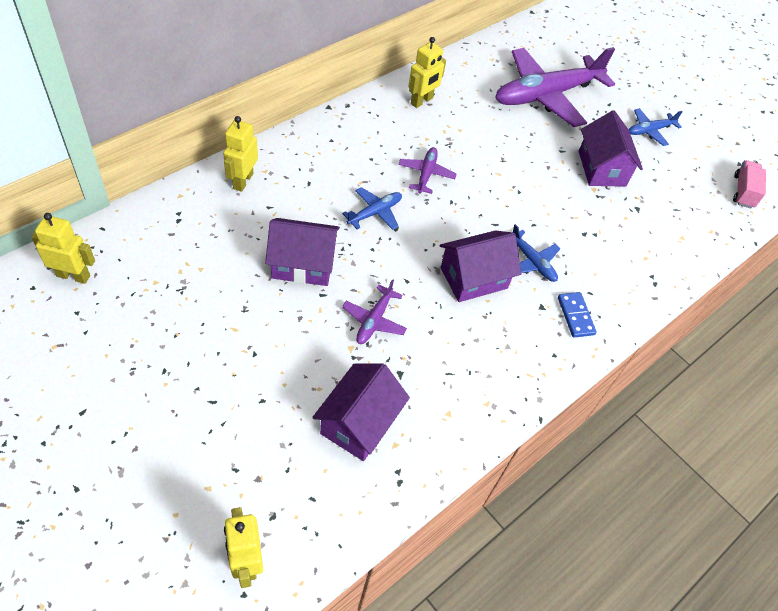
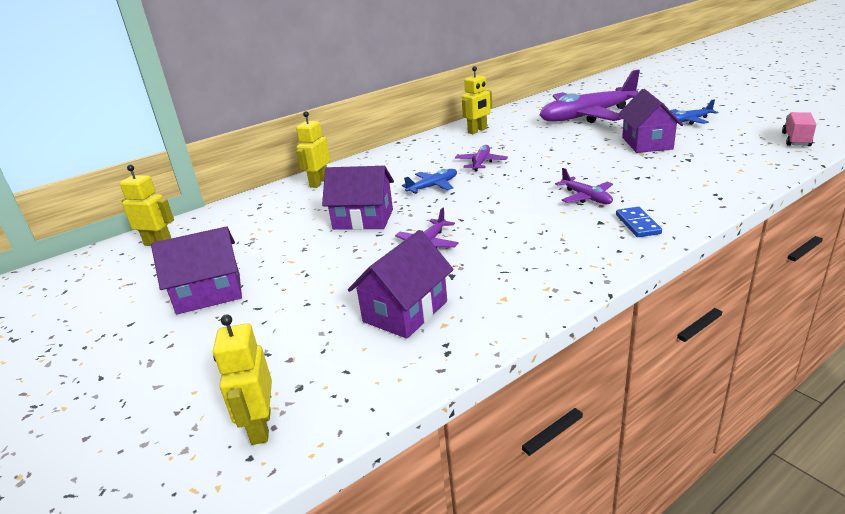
camera: 15 degrees right, 25 degrees down
purple house [440,231,521,302] -> purple house moved to [151,226,242,314]
blue plane [513,224,560,282] -> purple plane [555,168,613,204]

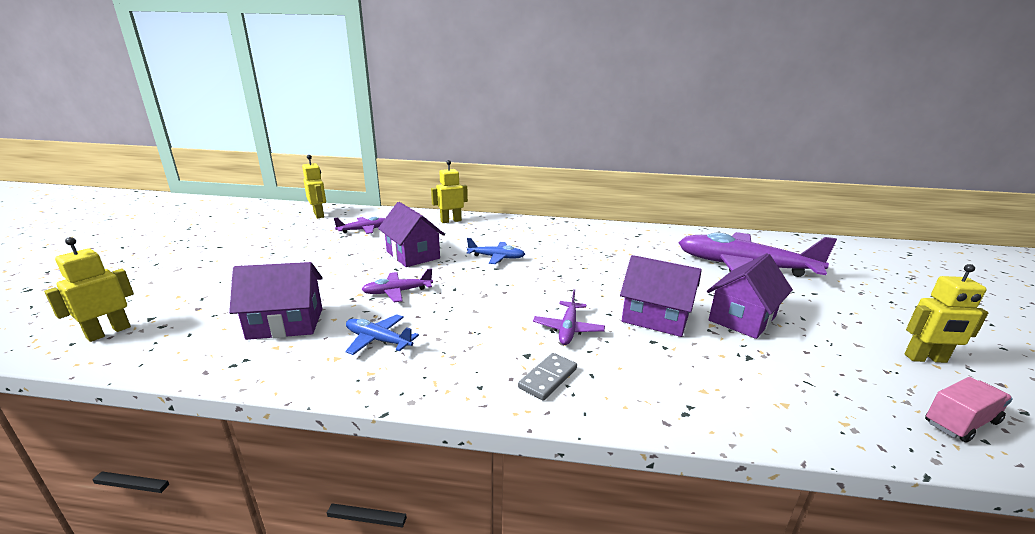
camera: 40 degrees right, 5 degrees down
purple house [151,226,242,314] -> purple house moved to [620,255,702,337]
purple plane [455,145,508,172] -> purple plane moved to [334,217,385,234]
yellow robot [462,66,492,134] -> yellow robot moved to [904,264,988,363]
blue domino [616,207,662,237] -> grey domino [518,353,577,400]
blue plane [670,99,719,125] -> blue plane moved to [345,314,419,355]

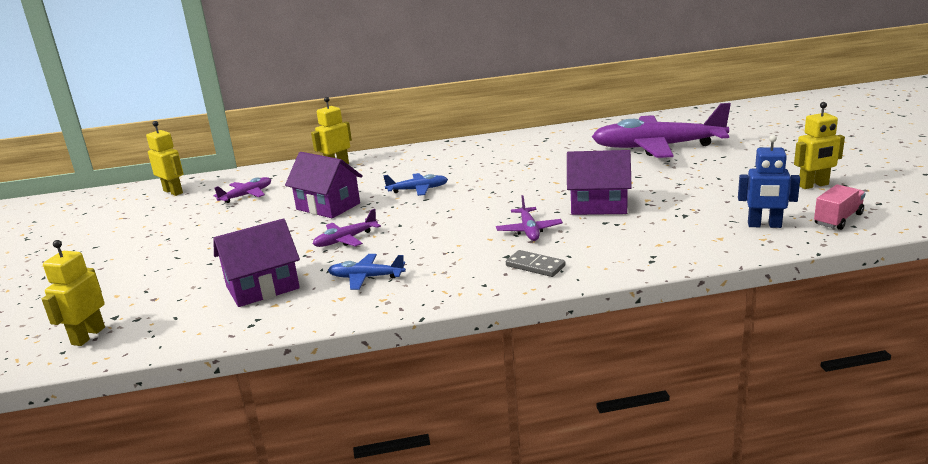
camera: 15 degrees left, 0 degrees up
grey domino [518,353,577,400] -> grey domino turned 75 degrees counterclockwise [506,250,565,277]
purple house [707,253,793,339] -> none
none -> blue robot [738,135,800,228]

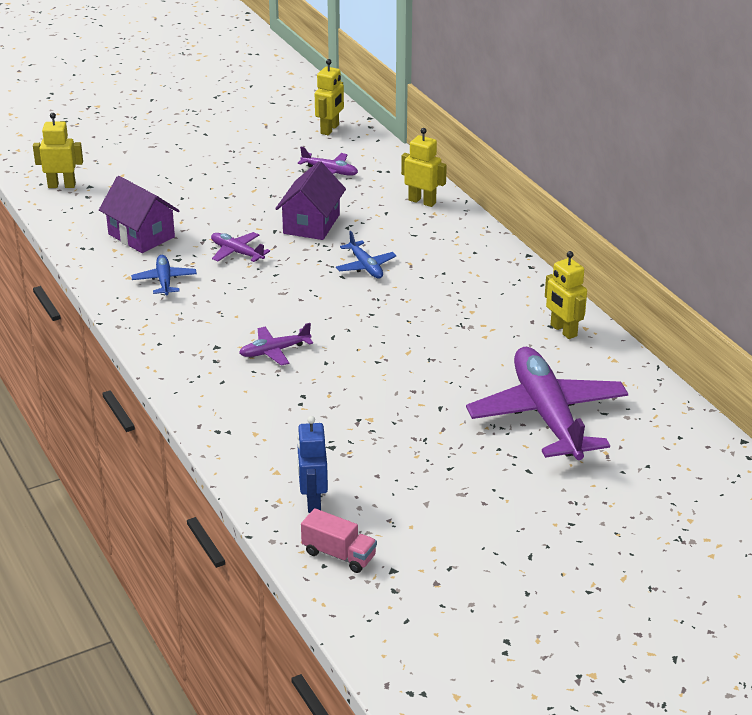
camera: 70 degrees right, 10 degrees up
grey domino [506,250,565,277] -> none
purple house [567,150,632,215] -> none
yellow robot [794,102,845,189] -> yellow robot moved to [545,251,587,339]

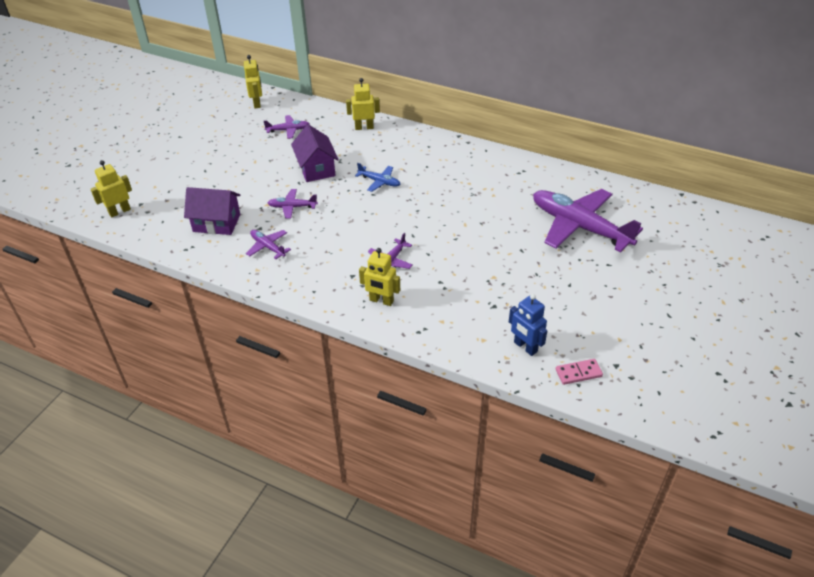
camera: 35 degrees left, 10 degrees up
blue plane [131,255,197,295] -> purple plane [246,230,291,259]
pink truck [301,508,377,573] -> pink domino [556,359,603,385]
yellow robot [545,251,587,339] -> yellow robot moved to [359,248,400,306]

